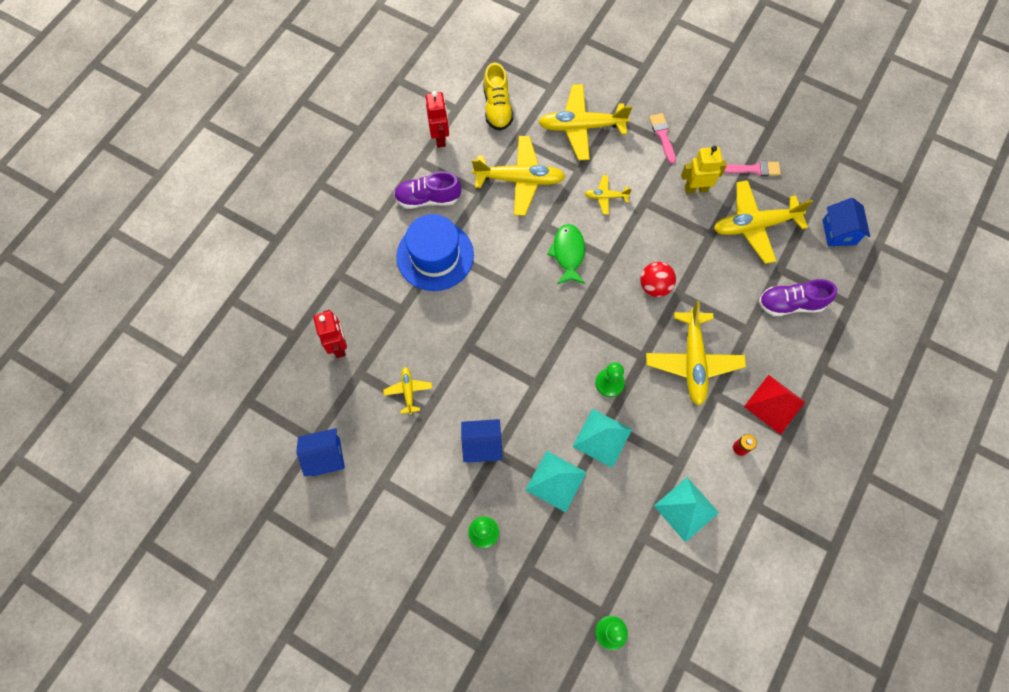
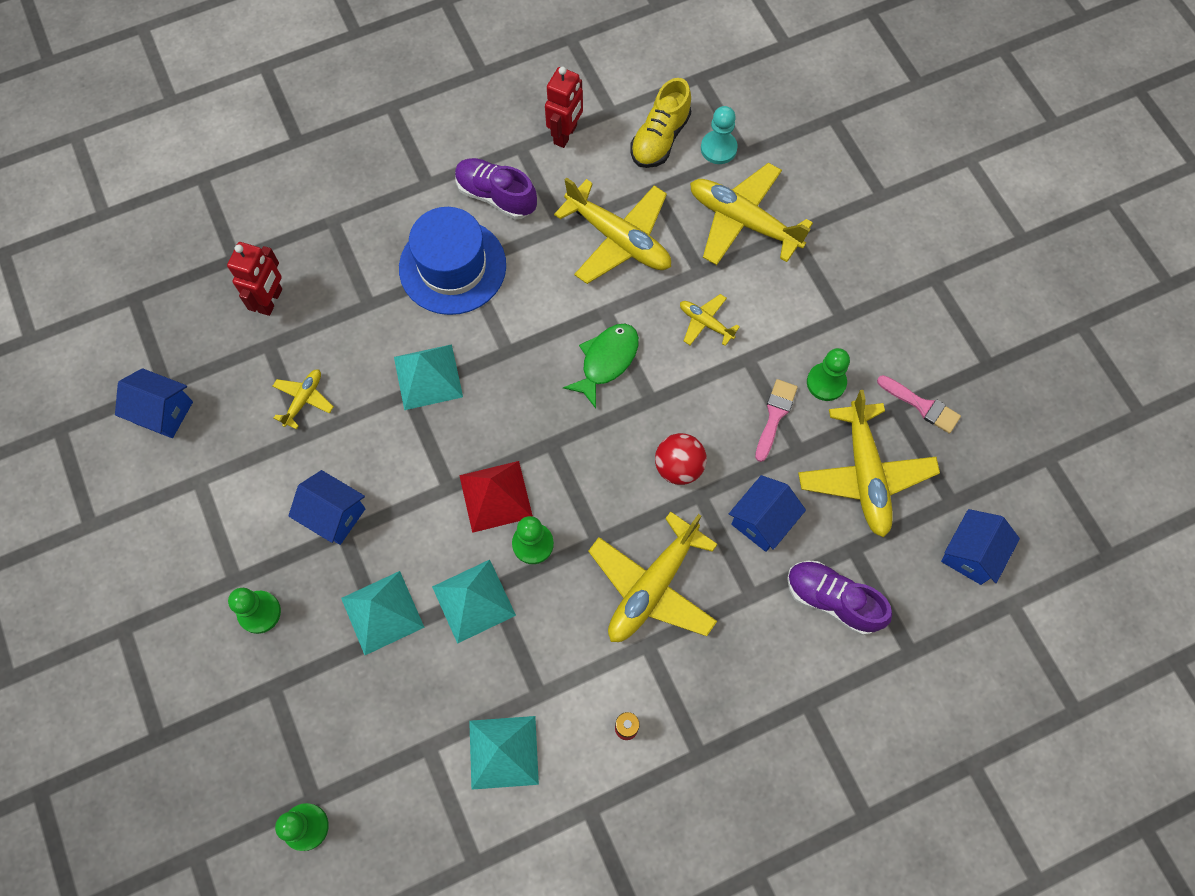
camera: 35 degrees right, 0 degrees up
pink brush [649,113,676,164] -> pink brush moved to [755,379,798,462]
yellow robot [681,146,727,194] -> green pawn [807,348,850,401]
yellow plane [714,180,813,264] -> yellow plane turned 120 degrees counterclockwise [798,390,940,537]
red pyramid [744,375,805,435] -> red pyramid moved to [459,461,533,533]
none -> turquoise pyramid [394,344,463,410]
none -> turquoise pawn [701,106,738,164]
none -> blue house [729,475,806,552]

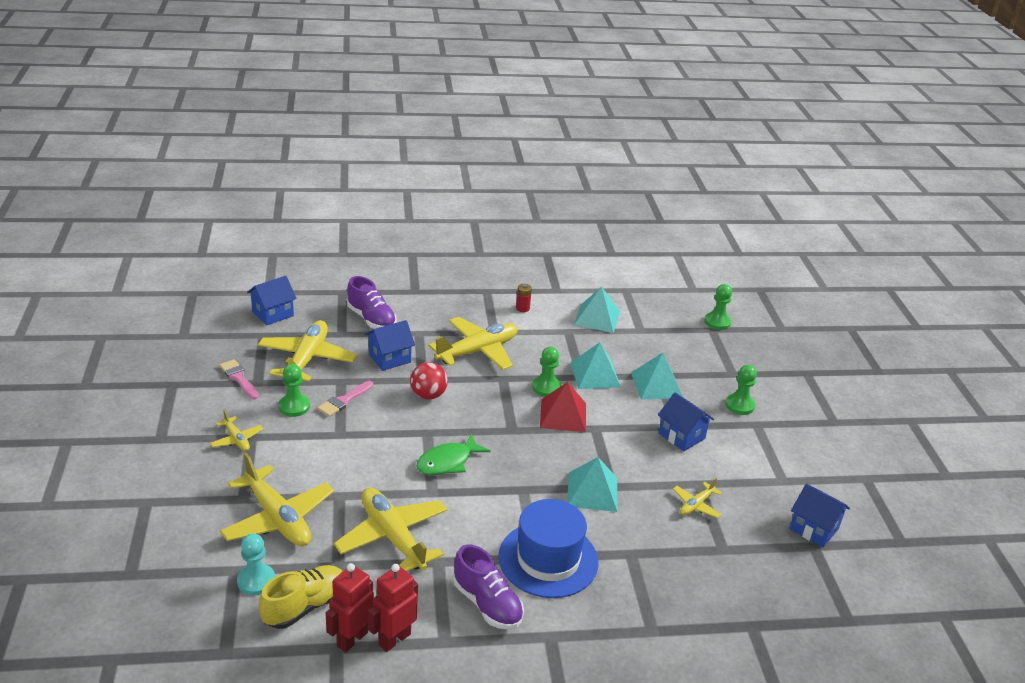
camera: 165 degrees left, 35 degrees down
red robot [227,242,282,316] -> red robot moved to [326,563,374,652]
yellow plane [680,294,740,346] -> yellow plane moved to [210,410,263,451]

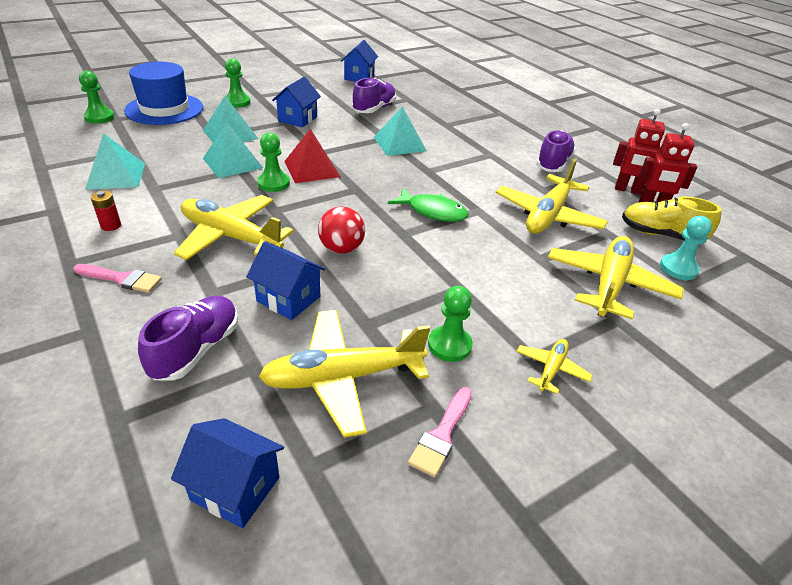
camera: 115 degrees left, 5 degrees up
pink brush [317,381,373,417] -> pink brush moved to [73,264,162,293]
blue hat [498,499,599,598] -> blue hat moved to [124,62,203,125]
yellow plane [673,478,722,518] -> purple shoe [352,78,396,113]

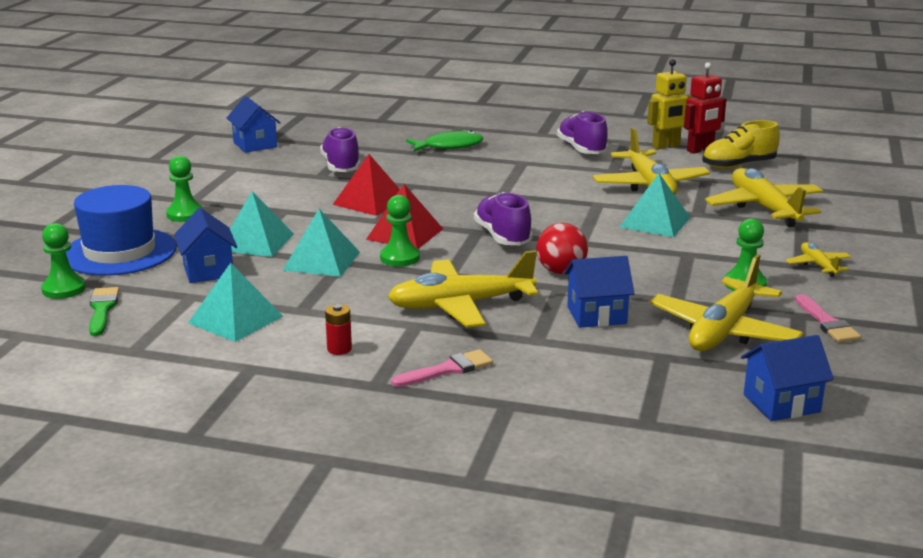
camera: 40 degrees left, 15 degrees down
purple shoe [138,295,238,381] -> purple shoe moved to [474,192,532,245]
blue house [272,77,321,128] -> blue house moved to [174,208,237,283]
turquoise pyramid [373,106,427,156] -> turquoise pyramid moved to [620,173,691,237]
green fish [388,188,468,222] -> green fish moved to [406,130,483,152]
red robot [613,109,665,195] -> yellow robot [647,59,693,149]
turquoise pawn [660,216,712,280] -> none
none -> green brush [89,287,119,336]
none -> red pyramid [333,154,400,216]

